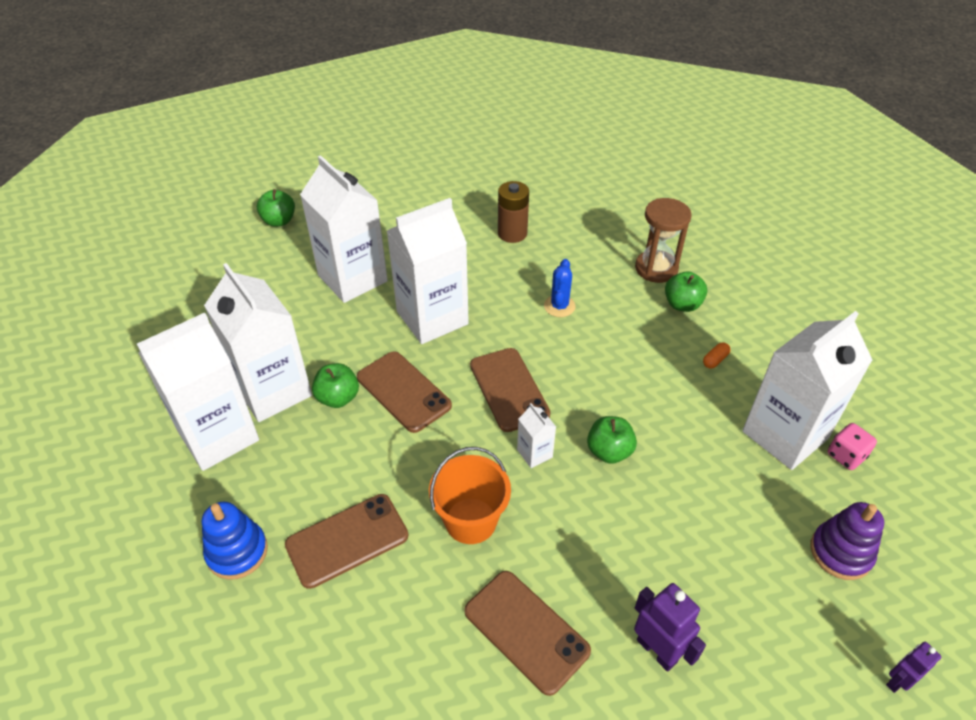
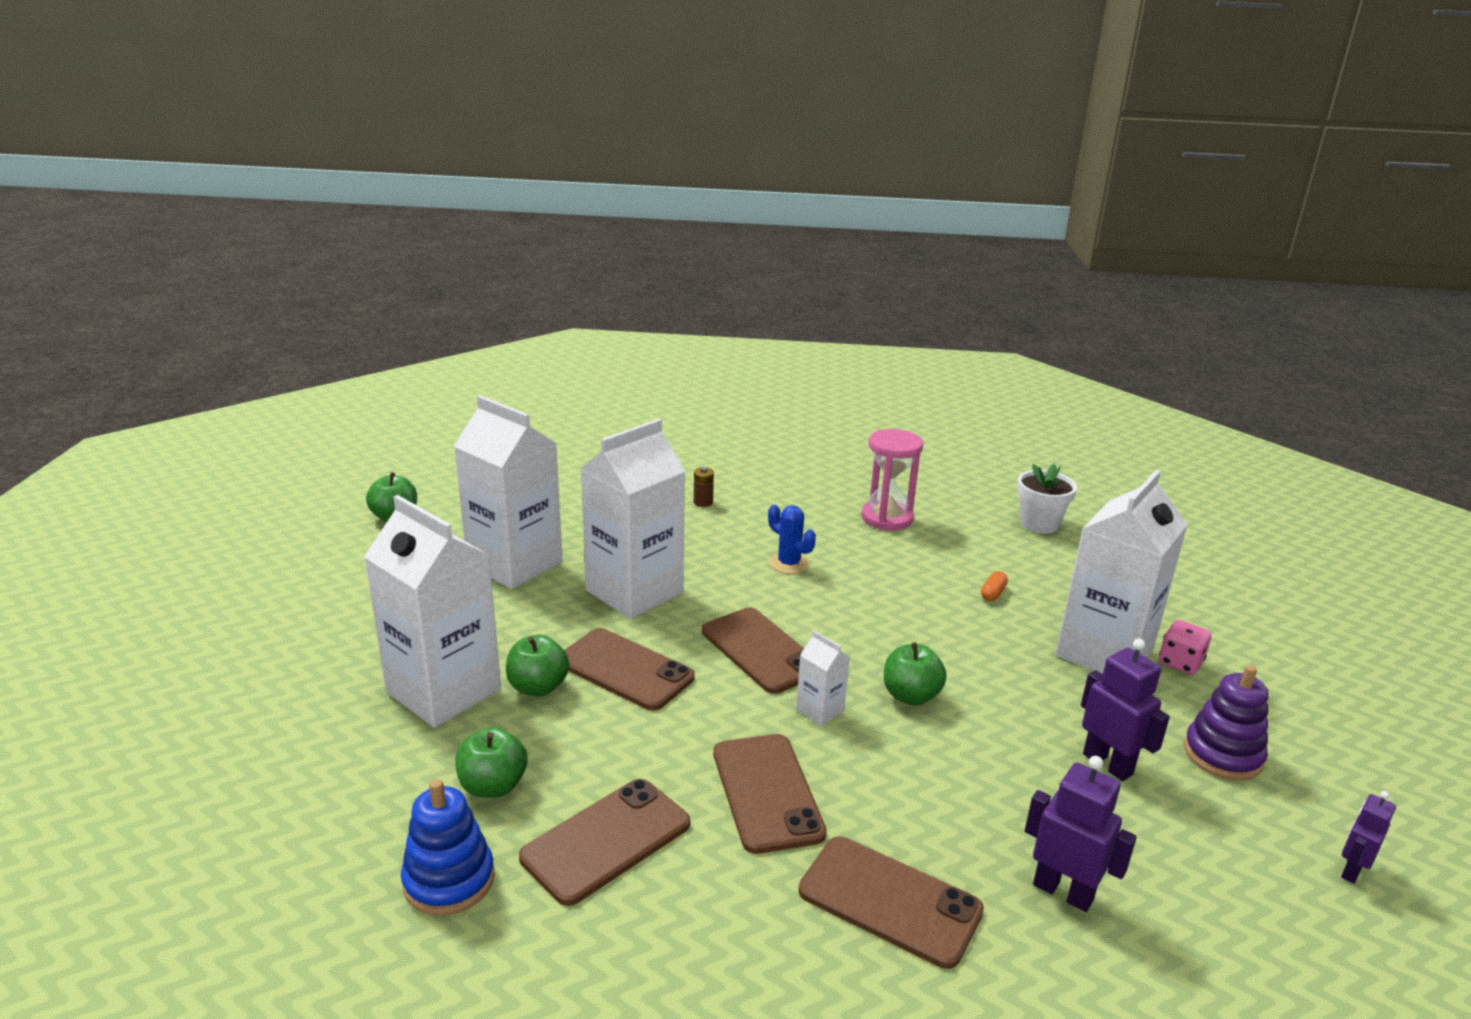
camera: 15 degrees left, 20 degrees down
white carton [137,313,259,471] -> none
orange bucket [429,447,511,544] -> brown phone [713,734,827,854]
brown battery [498,181,529,243] -> brown battery [694,467,714,507], size x0.52
blue cactus [544,259,576,317] -> blue cactus turned 45 degrees counterclockwise [768,505,816,574]
brown hourglass [635,198,692,283] -> pink hourglass [861,429,923,531]
green apple [665,271,707,312] -> green apple moved to [455,727,528,798]
none -> white flower pot [1017,464,1077,534]
none -> purple robot [1081,639,1170,781]

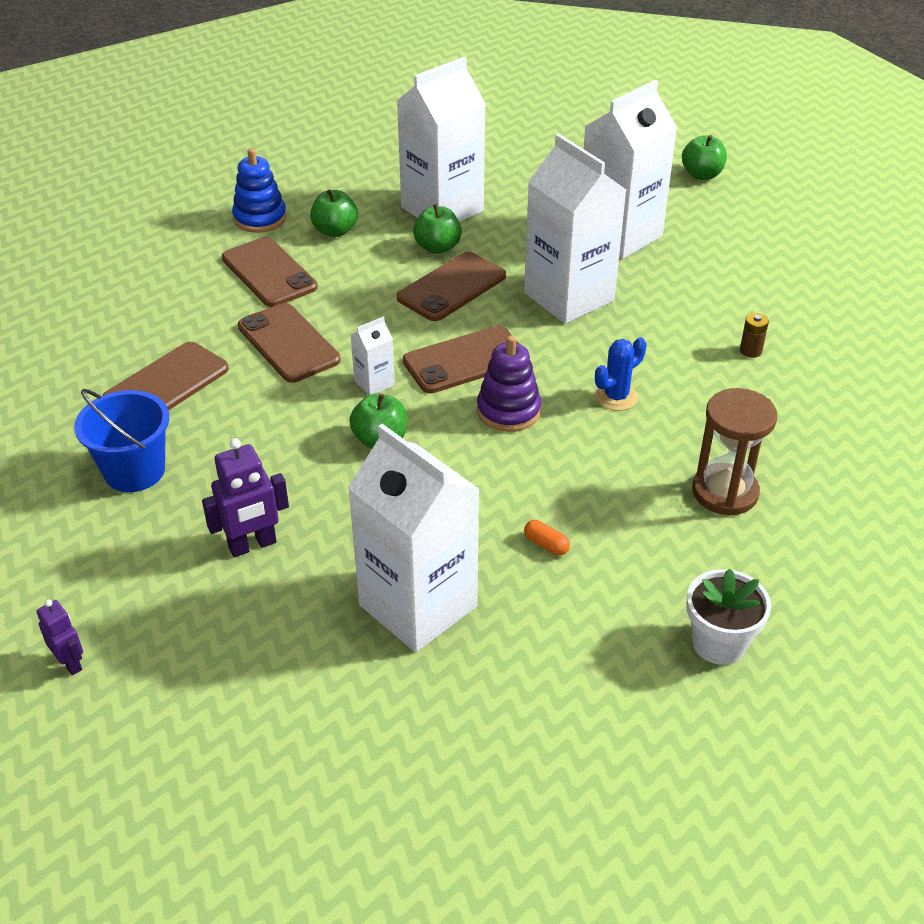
camera: 100 degrees right, 15 degrees up
brown phone [713,734,827,854] -> brown phone turned 60 degrees clockwise [238,303,341,383]
pink hourglass [861,429,923,531] -> brown hourglass [692,388,777,516]
purple robot [1025,756,1137,912] -> blue bucket [74,389,169,492]
pink dice [1159,620,1211,675] -> none
purple stacking toy [1184,665,1269,781] -> purple stacking toy moved to [477,335,541,432]

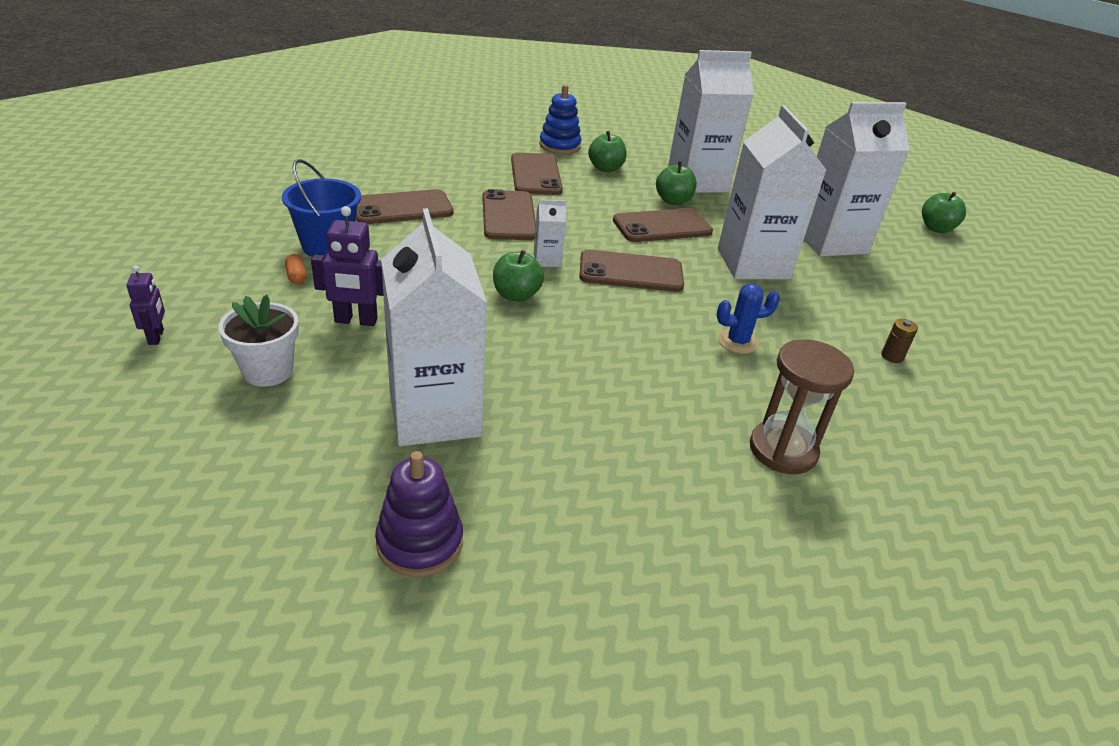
camera: 25 degrees right, 5 degrees down
purple stacking toy [477,335,541,432] -> purple stacking toy moved to [375,451,463,577]
orange capsule [524,520,570,555] -> orange capsule moved to [285,254,307,284]
white flower pot [686,568,771,665] -> white flower pot moved to [218,295,299,387]

